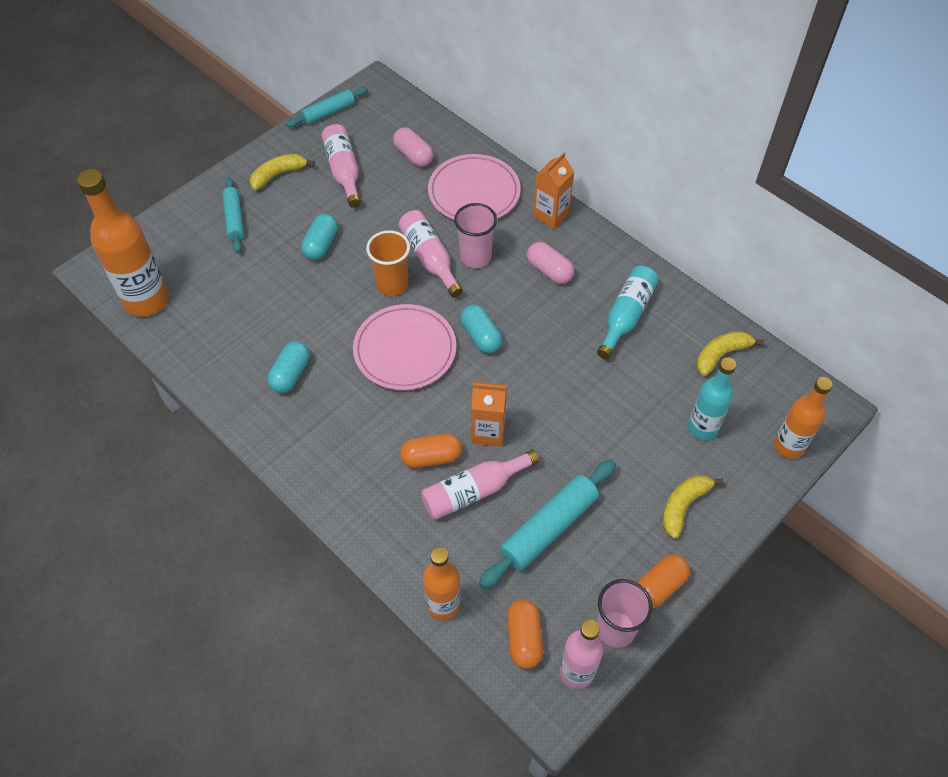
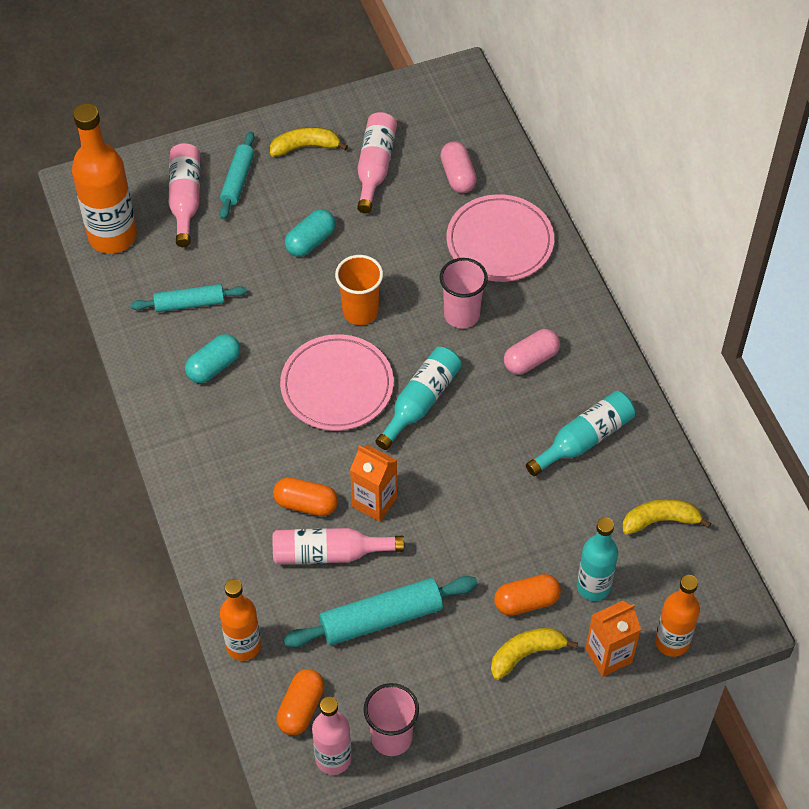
camera: 25 degrees right, 0 degrees up
turquoise rolling pin [287,87,368,127] -> turquoise rolling pin moved to [131,284,247,312]
pink bottle [399,210,463,298] -> pink bottle moved to [169,143,200,247]
turquoise capsule [460,304,502,353] -> turquoise bottle [376,347,462,450]
pink capsule [527,242,574,284] -> pink capsule turned 75 degrees clockwise [504,329,560,375]
orange carton [533,152,574,229] -> orange carton moved to [585,601,641,677]
orange capsule [637,554,690,609] -> orange capsule moved to [494,574,561,616]

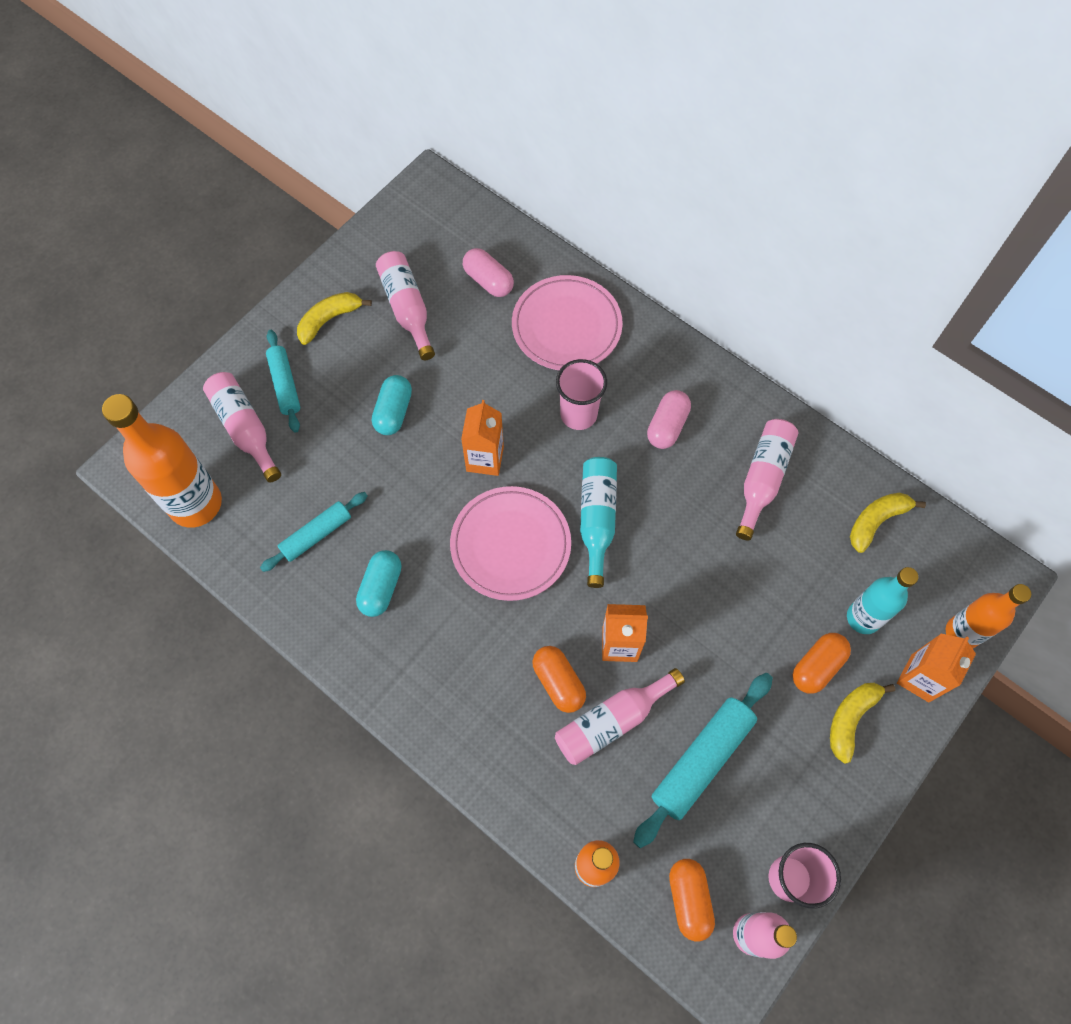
camera: 30 degrees left, 10 degrees up
orange capsule [273,477,338,516] -> orange capsule turned 75 degrees clockwise [532,646,586,713]
orange cup [335,255,383,325] -> orange carton [461,400,504,476]
turquoise bottle [526,391,635,476] -> pink bottle [736,419,798,541]

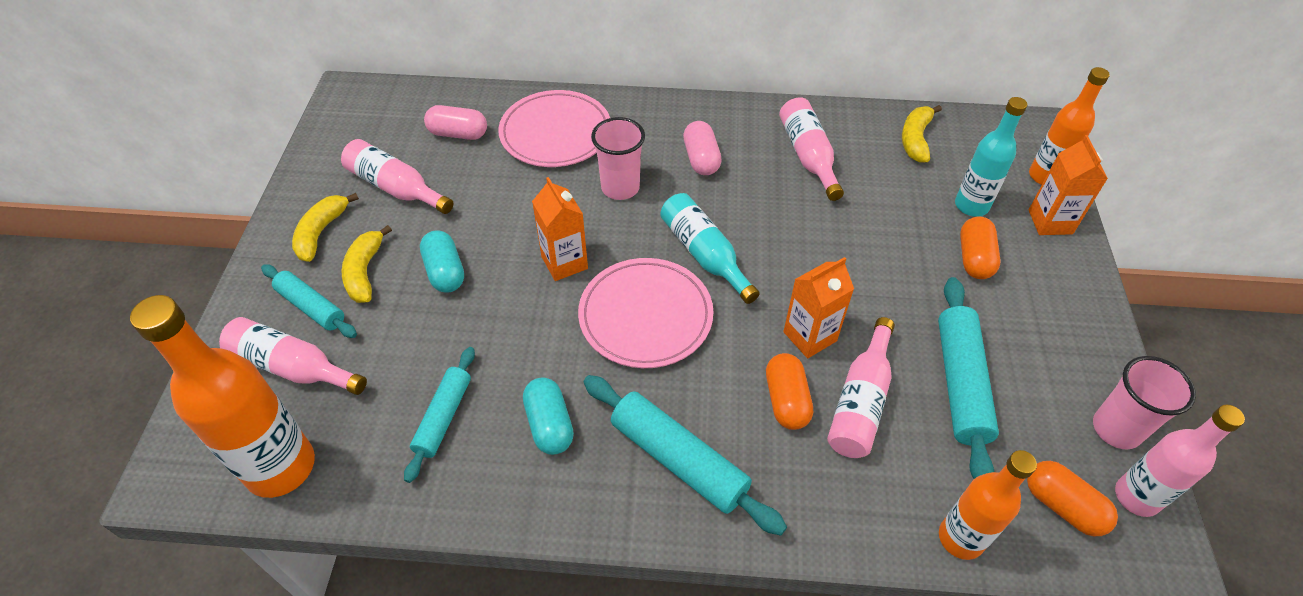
camera: 35 degrees left, 15 degrees down
orange capsule [532,646,586,713] -> orange capsule turned 60 degrees clockwise [766,353,813,430]
yellow banana [830,683,895,764] -> yellow banana moved to [341,225,392,303]
none -> turquoise rolling pin [583,375,787,536]

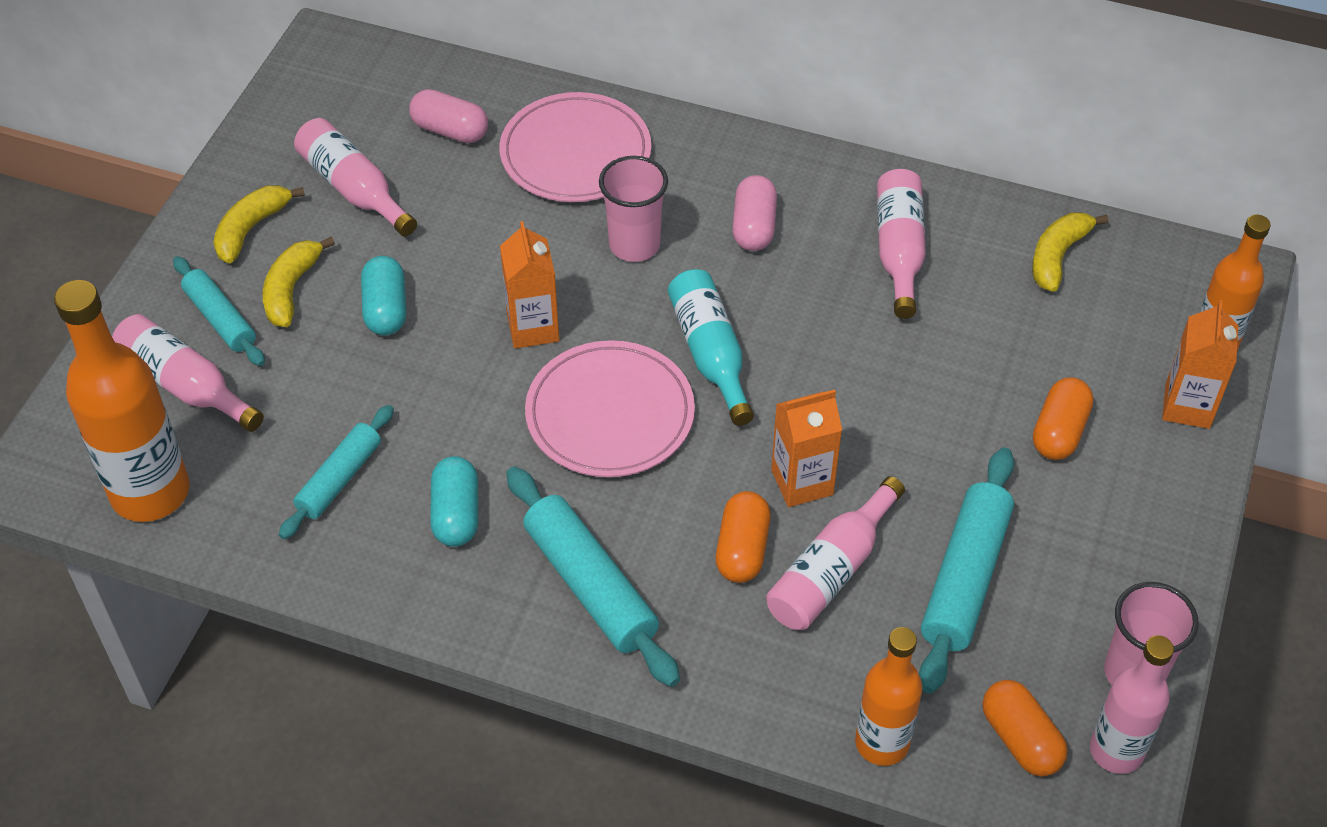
camera: 15 degrees right, 0 degrees up
turquoise bottle [955,97,1027,217] -> none

